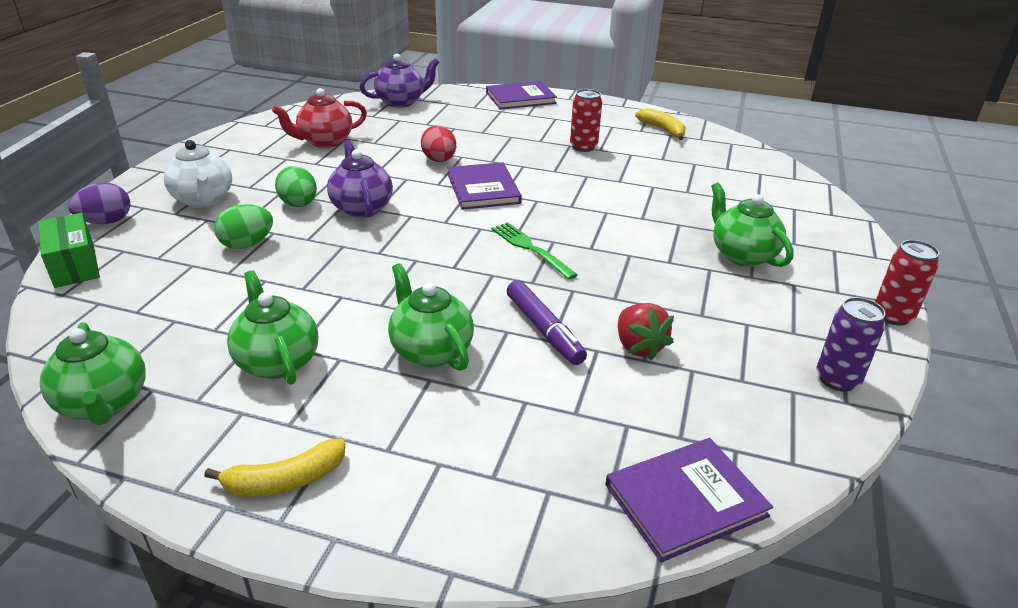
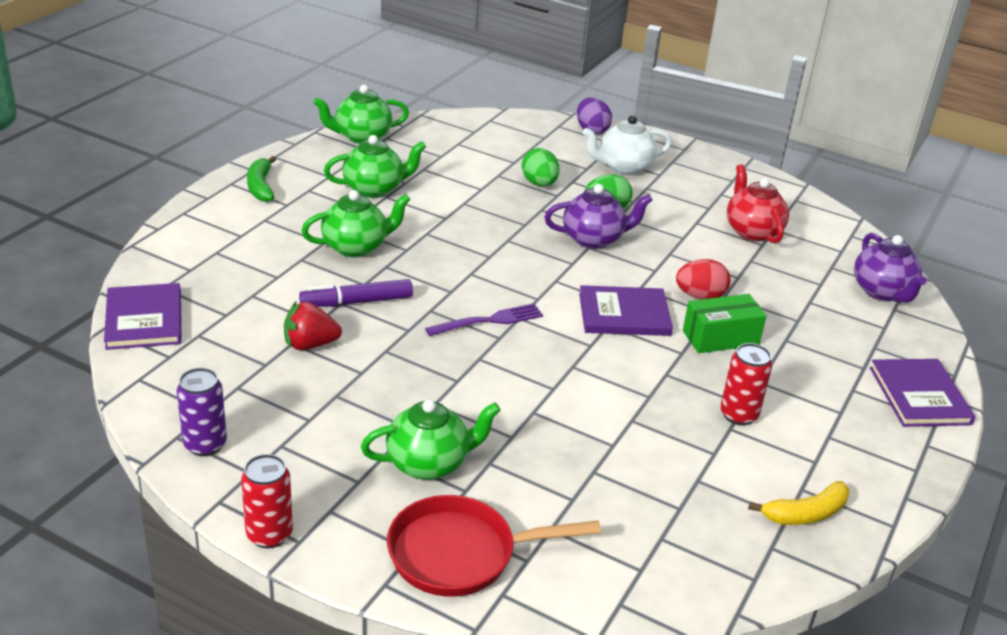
camera: 100 degrees right, 0 degrees up
green box [38,213,100,288] -> green box moved to [683,294,766,353]
yellow banana [204,438,345,497] -> green banana [247,156,276,202]
green fork [492,222,578,280] -> purple fork [425,303,543,336]
none -> red pan [387,495,601,597]

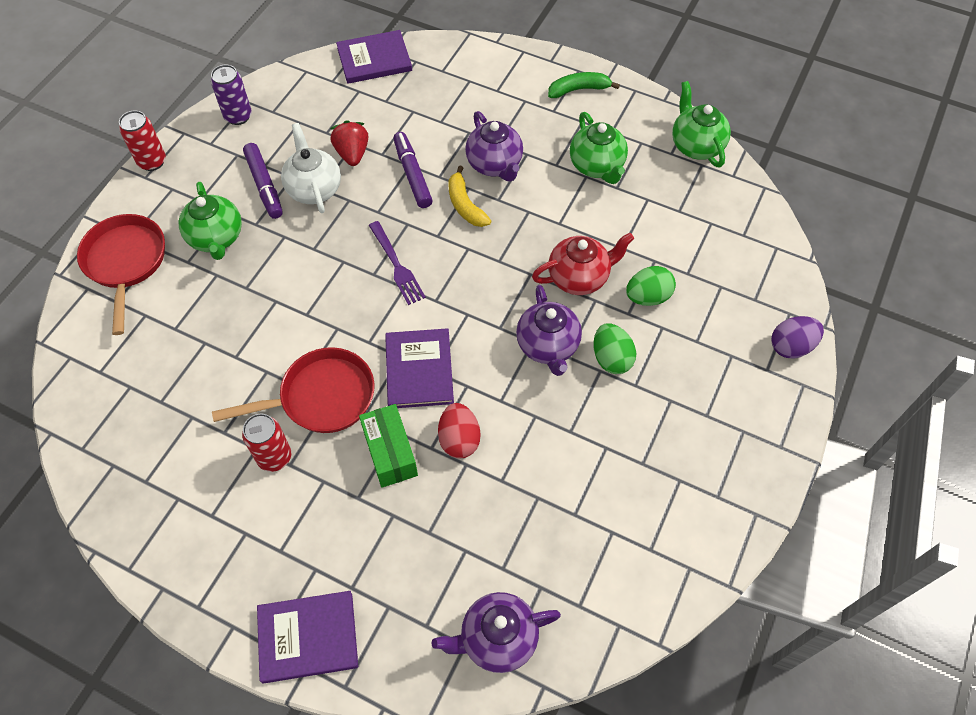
camera: 90 degrees right, 25 degrees up
green teapot [301,190,411,257] -> purple teapot [465,111,523,182]
white teapot [583,115,672,175] -> white teapot moved to [281,123,341,213]
red teapot [727,164,789,243] -> red teapot moved to [532,233,634,295]
yellow banana [748,481,849,525] -> yellow banana moved to [449,165,491,227]
none -> red pan [212,347,374,433]
none -> purple marker [243,143,283,219]

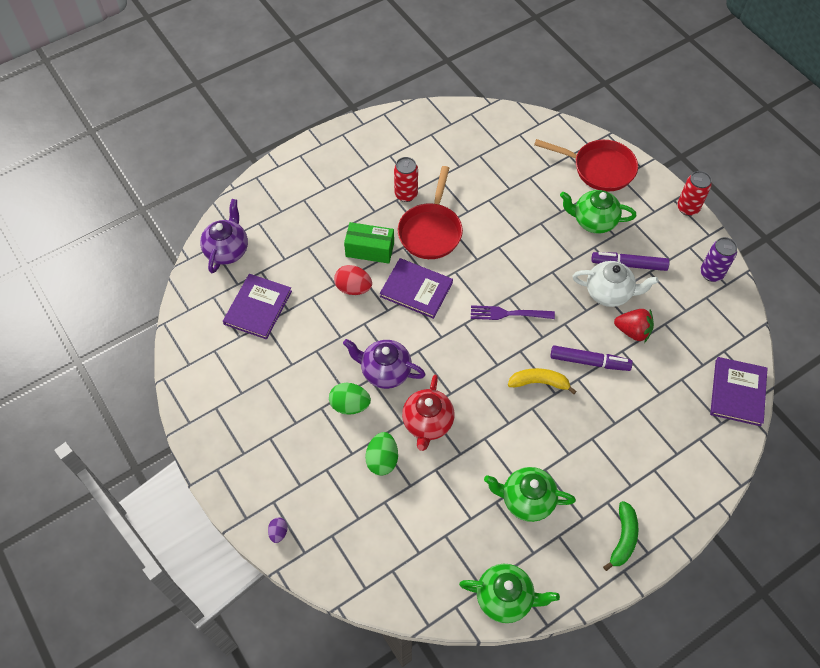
camera: 120 degrees right, 0 degrees up
purple book [257,591,358,684] -> purple book moved to [223,274,292,339]
purple teapot [465,111,523,182] -> none
purple egg [771,316,824,359] -> purple egg [268,518,288,543], size x0.57

